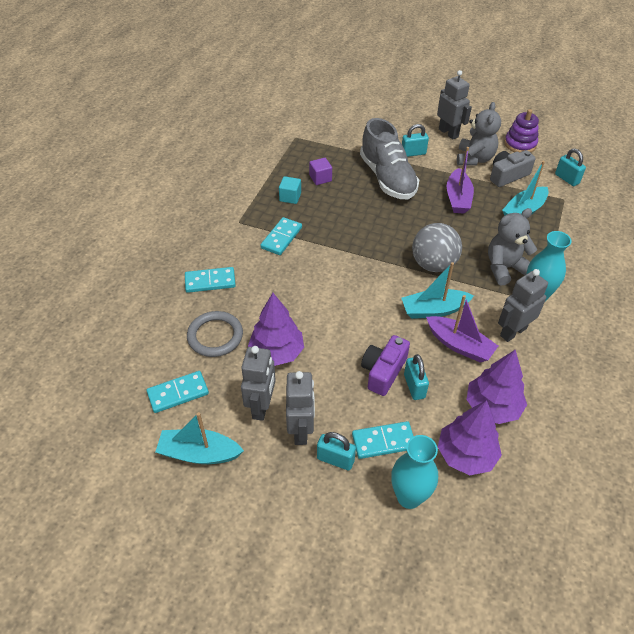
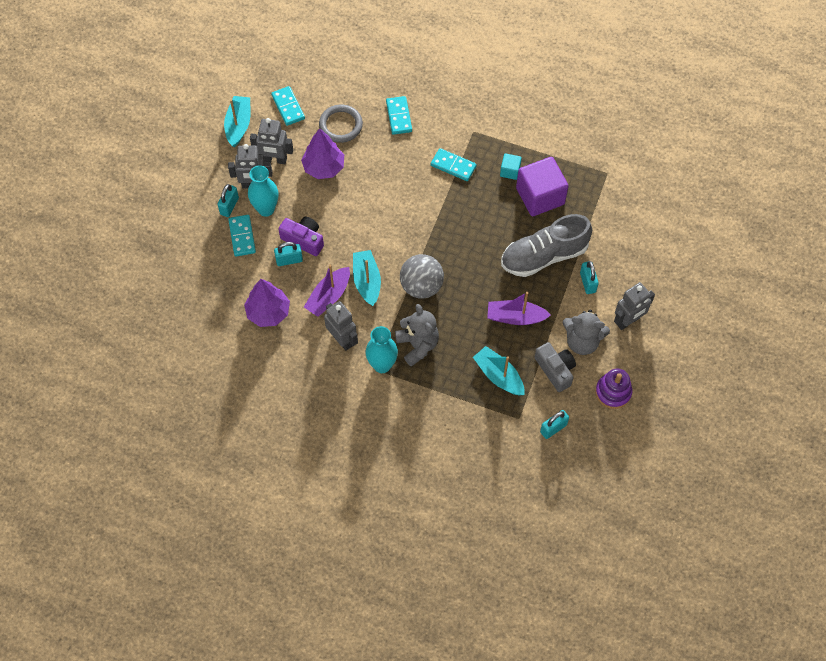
camera: 90 degrees right, 15 degrees up
purple cube [309,158,332,185] -> purple cube [516,157,569,216], size x2.13
turquoise vase [391,435,438,509] -> turquoise vase moved to [248,165,278,217]
purple tree [438,400,502,475] -> none

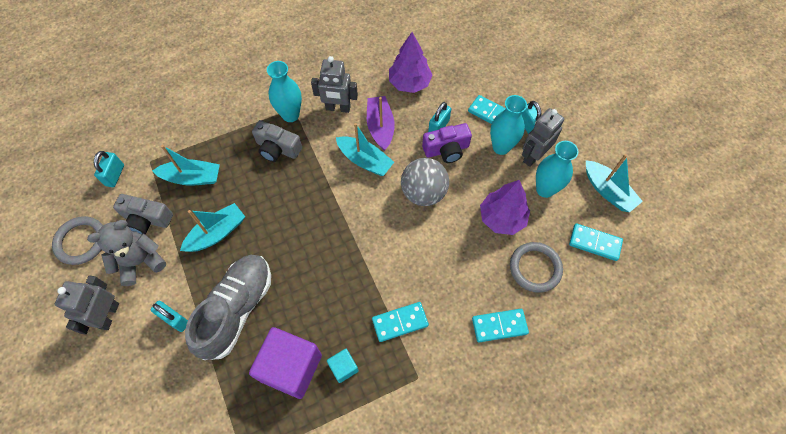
camera: 135 degrees right, 0 degrees up
grey robot [250,118,293,164] -> turquoise vase [536,141,578,198]
turquoise domino [386,96,412,135] -> turquoise domino turned 45 degrees counterclockwise [472,309,529,342]
grey teddy bear [395,304,439,367] -> grey camera [252,120,302,162]
grey ball [400,254,444,299] -> grey ball moved to [401,158,449,206]
purple boat [487,292,551,325] -> turquoise boat [180,203,245,252]
purple stacking toy [595,369,632,409] -> grey ring [52,216,103,265]

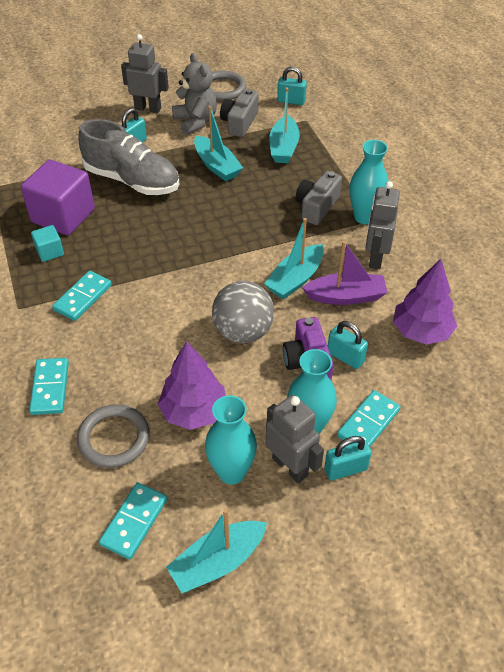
camera: 95 degrees right, 15 degrees down
turquoise domino [372,302,429,342] -> turquoise domino turned 45 degrees clockwise [52,271,112,321]

